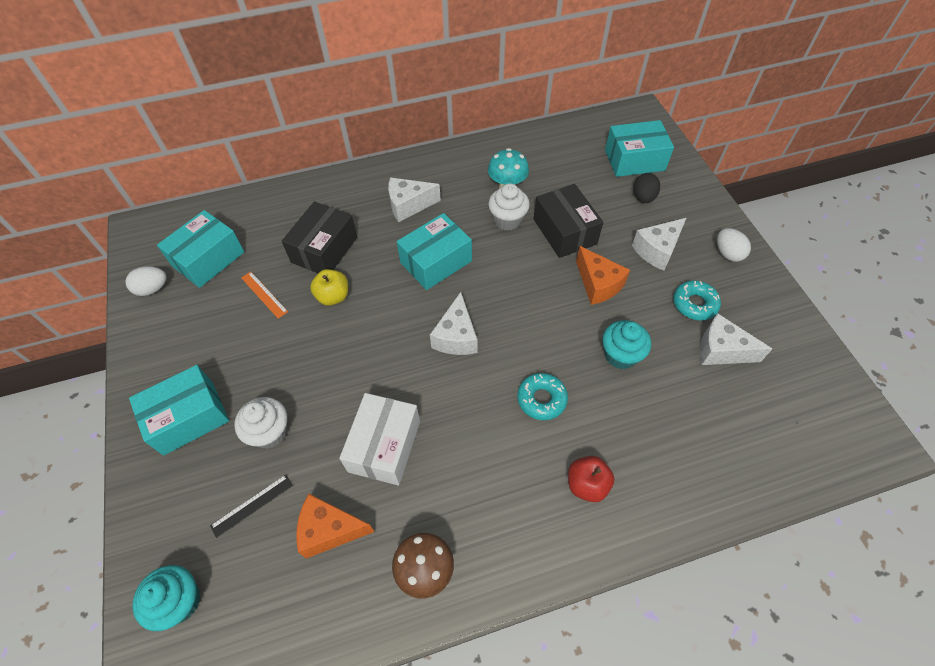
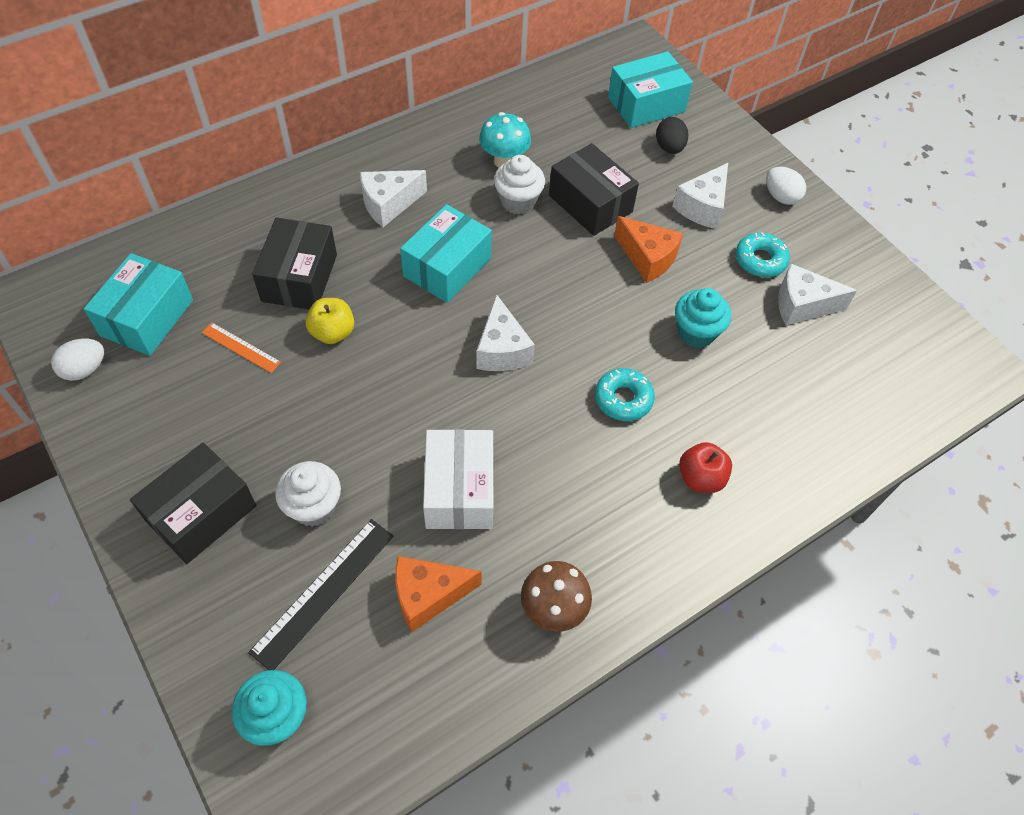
camera: 20 degrees left, 0 degrees up
turquoise box [129,365,229,456] -> black box [130,443,256,564]
black ruler [210,475,293,538] -> black ruler [248,519,394,670], size x1.71

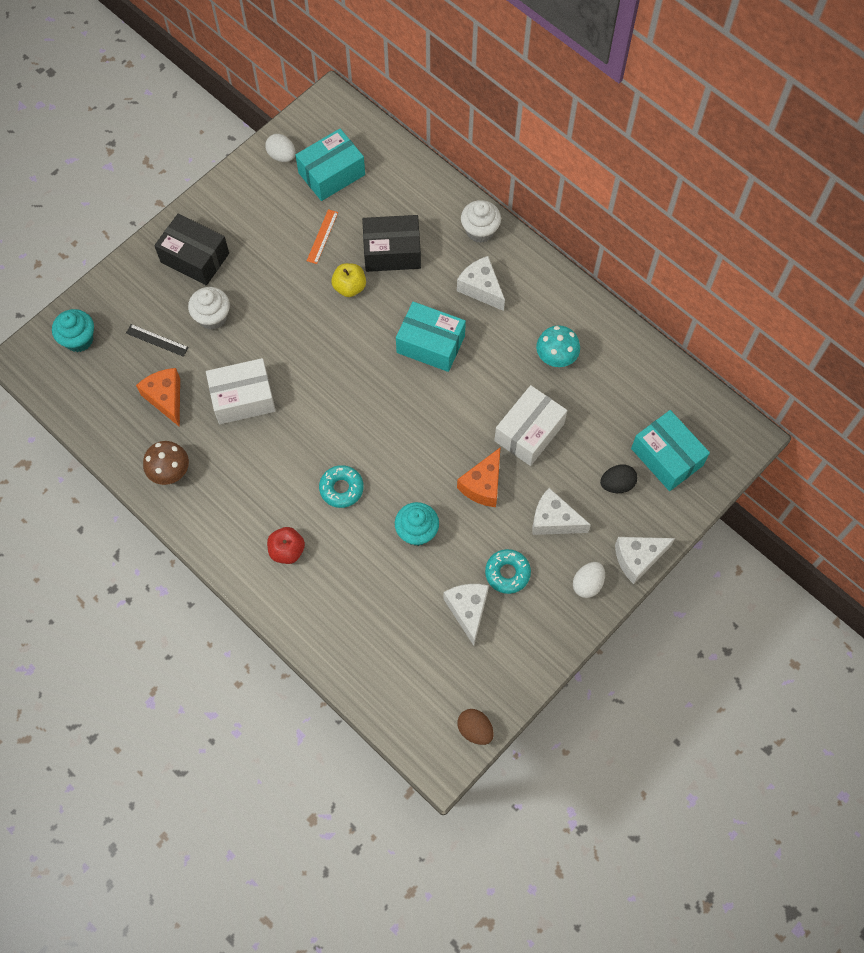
camera: 80 degrees right, 10 degrees up
turquoise box [84,253,193,356] -> turquoise box turned 45 degrees counterclockwise [296,128,365,201]
black ruler [248,519,394,670] -> black ruler [126,324,189,357], size x0.59
white cheese [477,294,535,371] -> white cheese moved to [615,537,675,584]
white cupcake [494,155,545,214] -> white cupcake moved to [461,200,501,243]
black box [549,143,639,236] -> white box [494,385,567,466]
none -> brown egg [457,709,494,745]

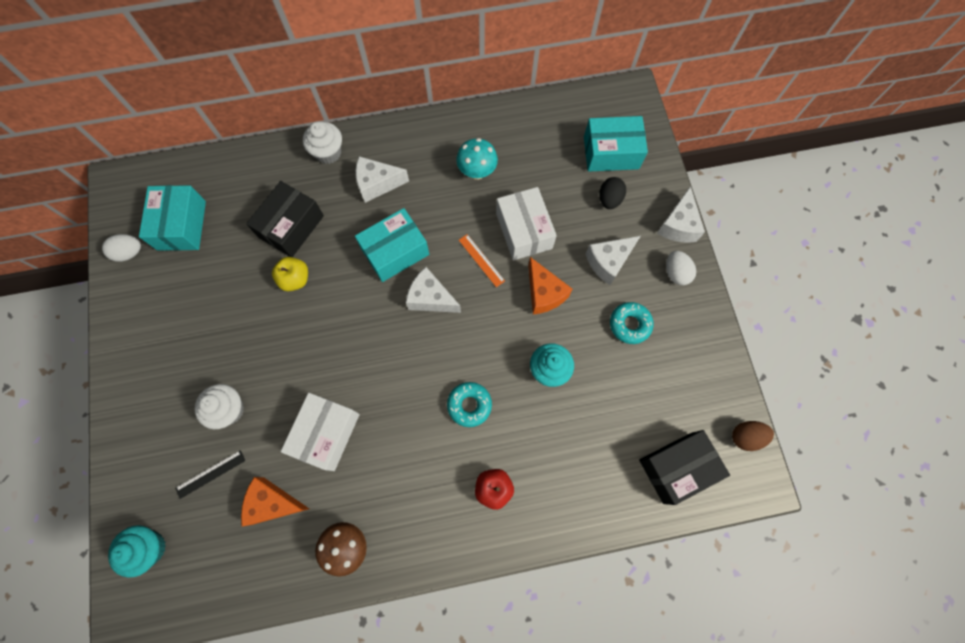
camera: 55 degrees left, 5 degrees up
black box [154,213,229,285] -> black box moved to [639,430,730,505]
orange ruler [307,209,338,264] -> orange ruler moved to [459,234,505,287]
white cheese [443,584,489,646] -> white cheese moved to [406,267,461,313]

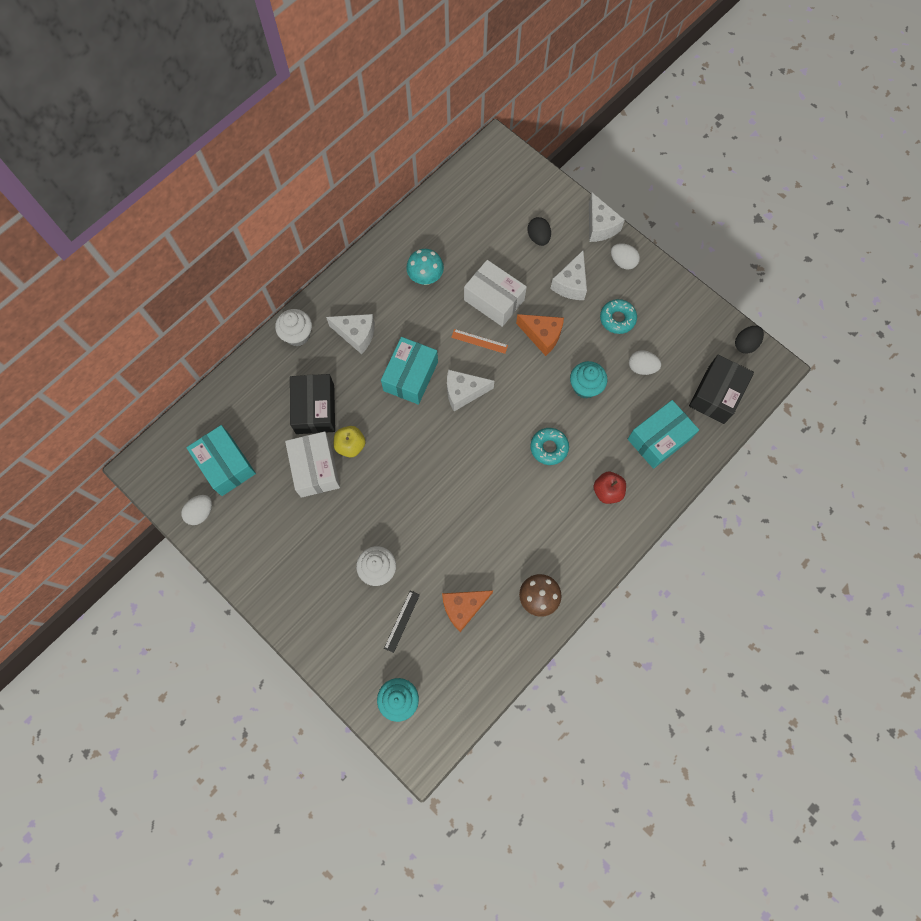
camera: 35 degrees left, 0 degrees up
white box [281,393,360,471] -> white box moved to [285,431,340,498]
white cheese [356,156,409,203] -> white cheese turned 120 degrees counterclockwise [326,314,375,354]
turquoise box [584,116,648,172] -> turquoise box moved to [628,400,699,469]
brown egg [732,421,774,451] -> black egg [735,326,764,354]
none -> white egg [629,350,661,375]

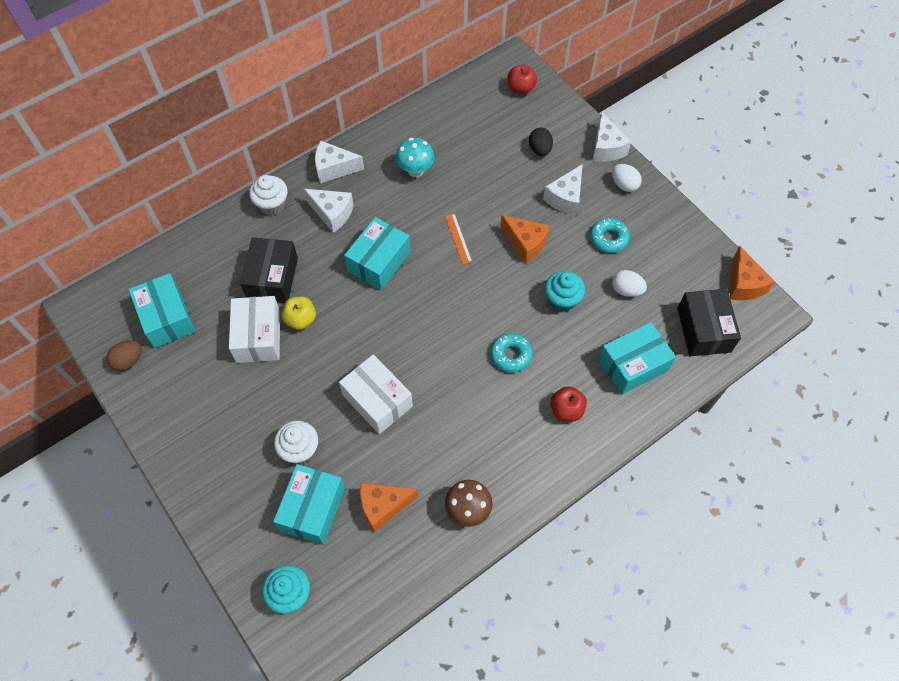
camera: 10 degrees right, 10 degrees down
white egg [181,495,212,525] -> brown egg [106,340,142,371]
black ruler [384,590,420,653] -> turquoise box [273,464,345,545]
white cheese [447,369,494,411] -> white cheese moved to [315,141,364,183]
orange ruler [451,329,508,354] -> orange ruler turned 45 degrees clockwise [445,213,472,265]
white box [464,260,527,327] -> white box moved to [339,354,413,434]
black box [689,355,754,424] -> black box turned 45 degrees counterclockwise [677,289,741,356]
black egg [735,326,764,354] -> orange cheese [730,246,775,300]
none -> red apple [508,64,537,94]

